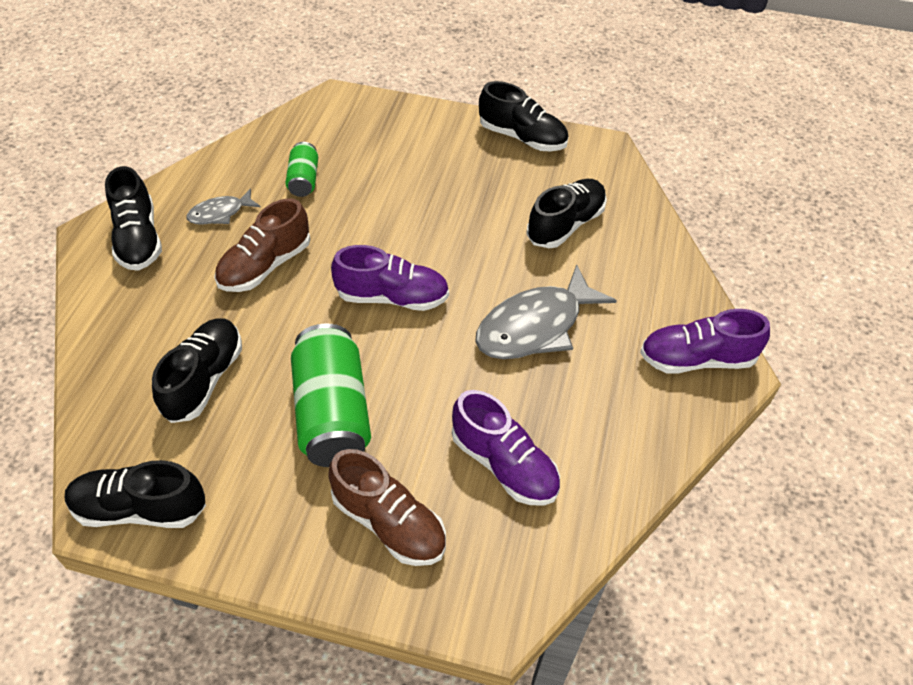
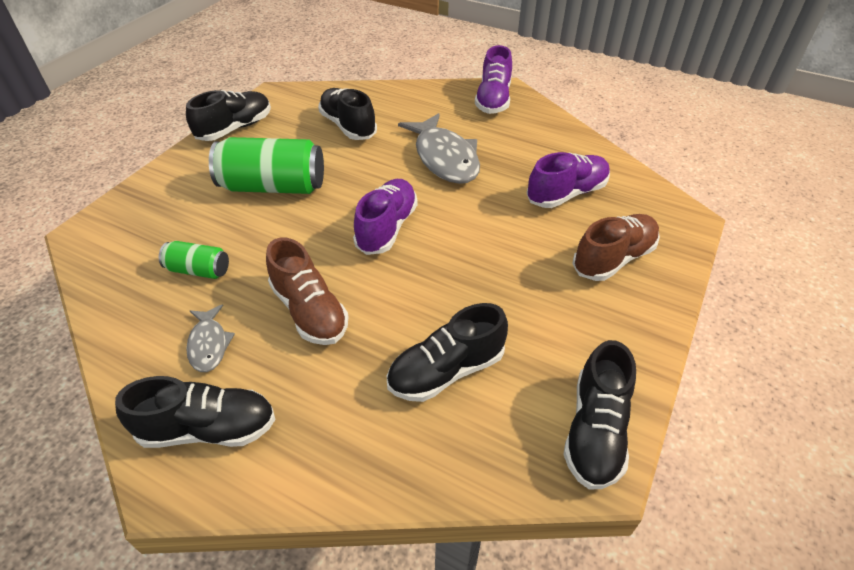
camera: 75 degrees left, 5 degrees down
black shoe [152,318,242,423] -> black shoe turned 60 degrees counterclockwise [387,303,508,402]
green can [291,324,371,467] -> green can moved to [209,137,324,194]

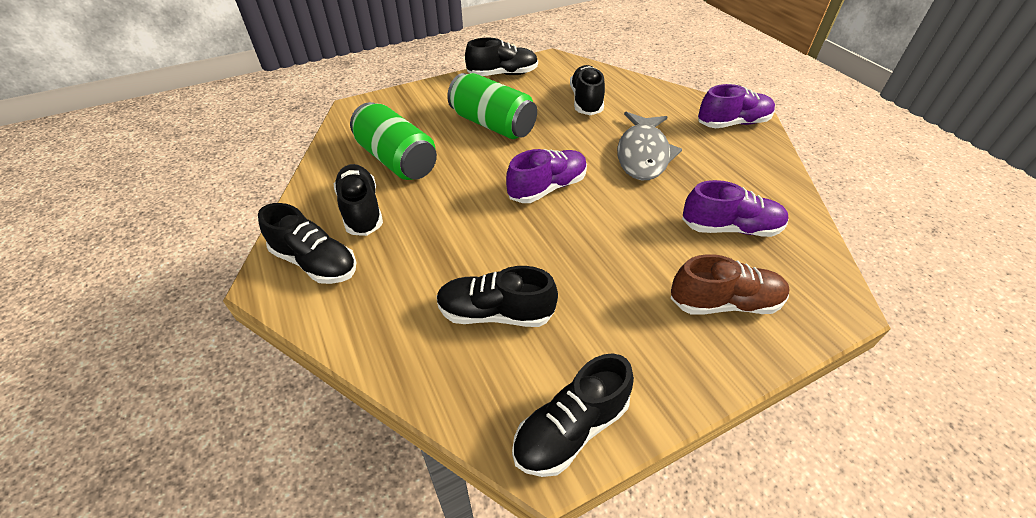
camera: 35 degrees right, 0 degrees up
green can [159,241,229,279] -> green can [350,102,437,180], size x1.93
grey fish [186,304,235,372] -> black shoe [334,164,383,236]
brown shoe [266,237,348,345] -> none
purple shoe [475,45,512,114] -> purple shoe turned 150 degrees counterclockwise [698,84,775,128]

